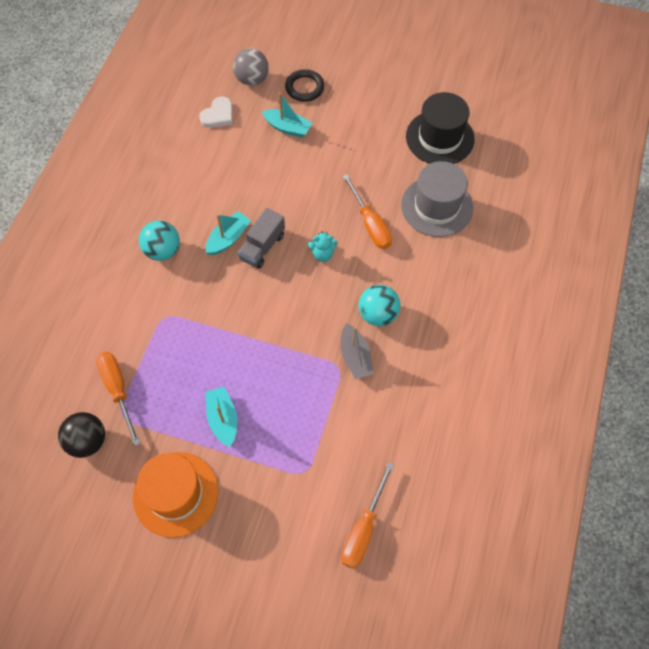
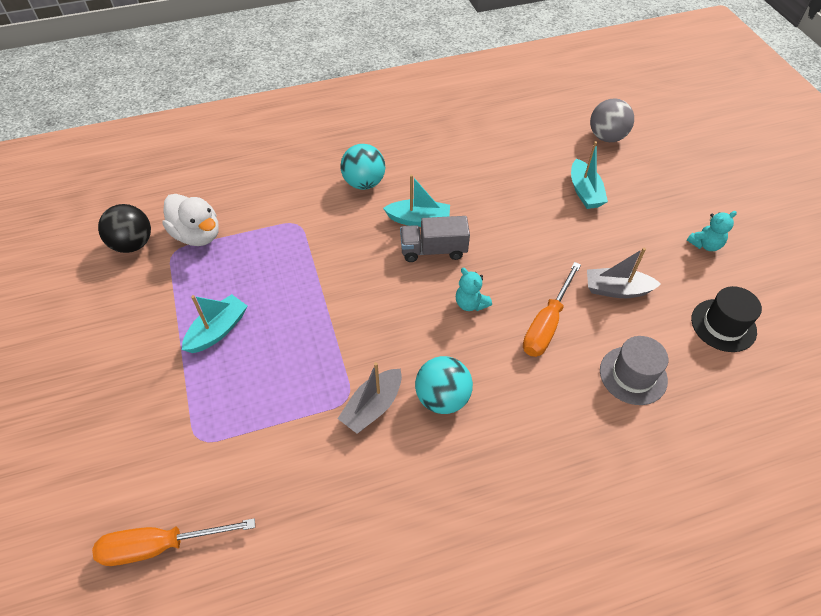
camera: 55 degrees right, 10 degrees down
orange screwdriver [96,352,140,446] -> white duck [162,194,219,246]
orange hat [133,452,219,538] -> none
white heart [199,96,233,128] -> none
black ring [285,69,324,102] -> none
grey hat [401,161,473,237] -> grey hat [600,336,668,405], size x0.65
black hat [406,92,475,164] -> black hat [691,286,762,352], size x0.65
none -> grey boat [587,248,661,298]
none -> turquoise teddy bear [687,211,737,251]

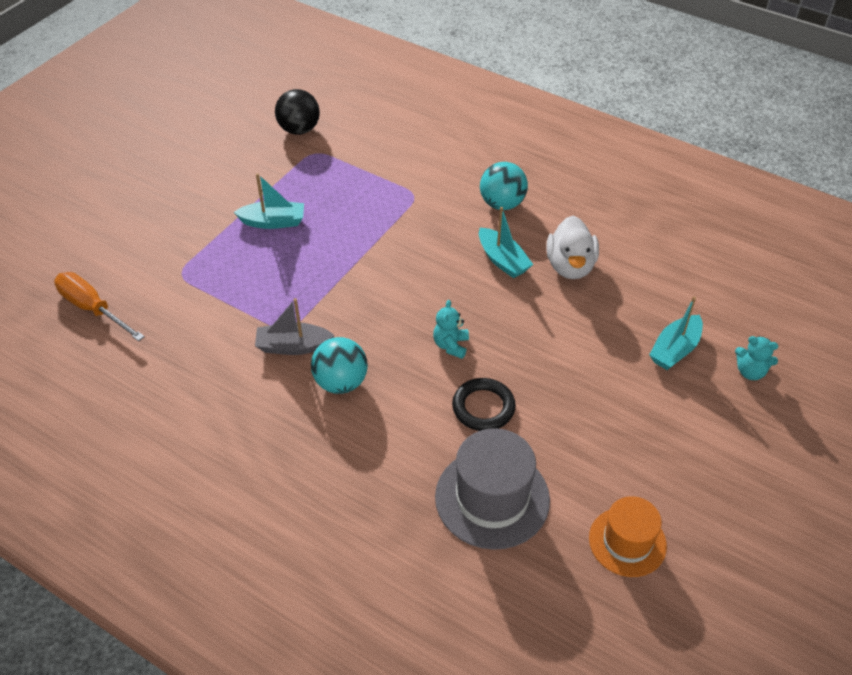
camera: 50 degrees right, 5 degrees down
white duck [162,194,219,246] -> white duck moved to [546,216,599,279]
grey truck [400,216,470,262] -> none
orange screwdriver [523,262,581,357] -> black ring [452,378,516,431]
grey boat [587,248,661,298] -> none
grey ball [590,98,634,142] -> none
grey hat [600,336,668,405] -> grey hat [435,428,550,550], size x1.54
turquoise teddy bear [687,211,737,251] -> turquoise teddy bear moved to [735,336,779,380]
black hat [691,286,762,352] -> orange hat [589,496,667,577]

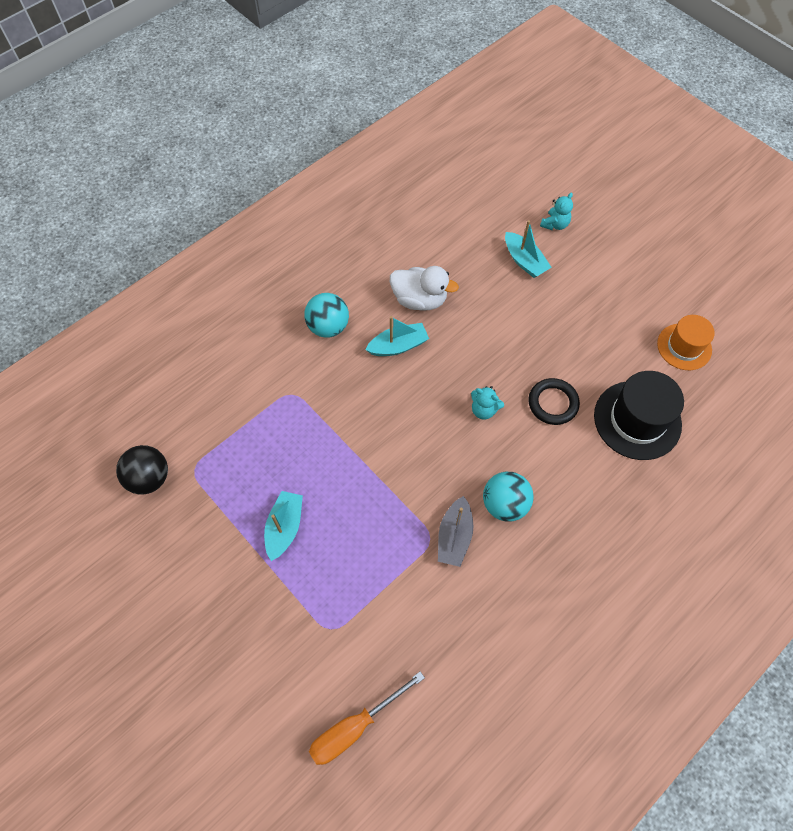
camera: 75 degrees left, 15 degrees up
grey hat [435,428,550,550] -> black hat [594,371,684,460]

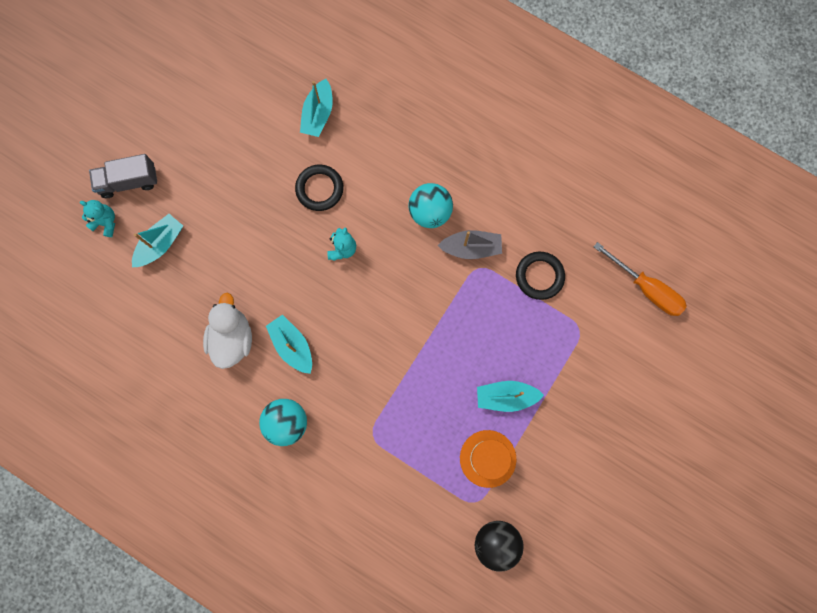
camera: 105 degrees left, 15 degrees up
black hat [594,371,684,460] -> turquoise boat [300,79,333,137]
orange hat [657,315,715,370] -> orange hat moved to [460,430,516,488]
none -> grey truck [89,154,157,198]
none -> black ring [516,252,565,300]

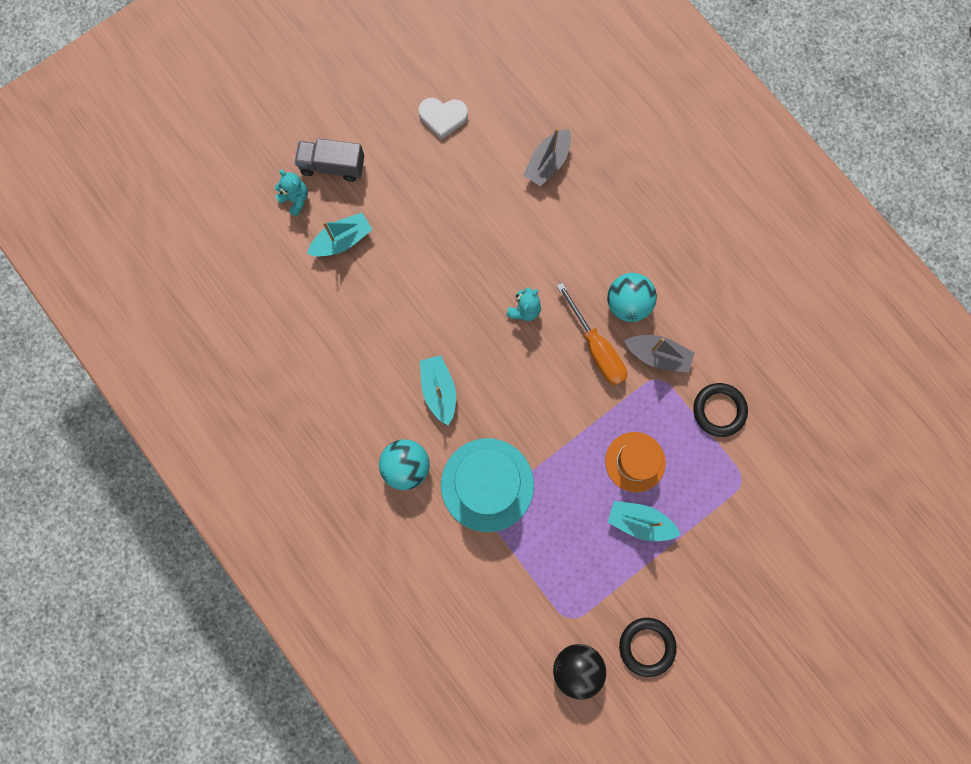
camera: 20 degrees right, 0 degrees up
white duck [203,293,252,369] -> none
black ring [295,165,343,211] -> black ring moved to [619,618,677,677]
turquoise boat [300,79,333,137] -> grey boat [523,128,571,187]
orange hat [460,430,516,488] -> orange hat moved to [605,432,666,492]
orange screwdriver [594,242,687,316] -> orange screwdriver moved to [557,283,627,386]
none -> white heart [418,98,468,139]
none -> turquoise hat [441,438,534,532]

